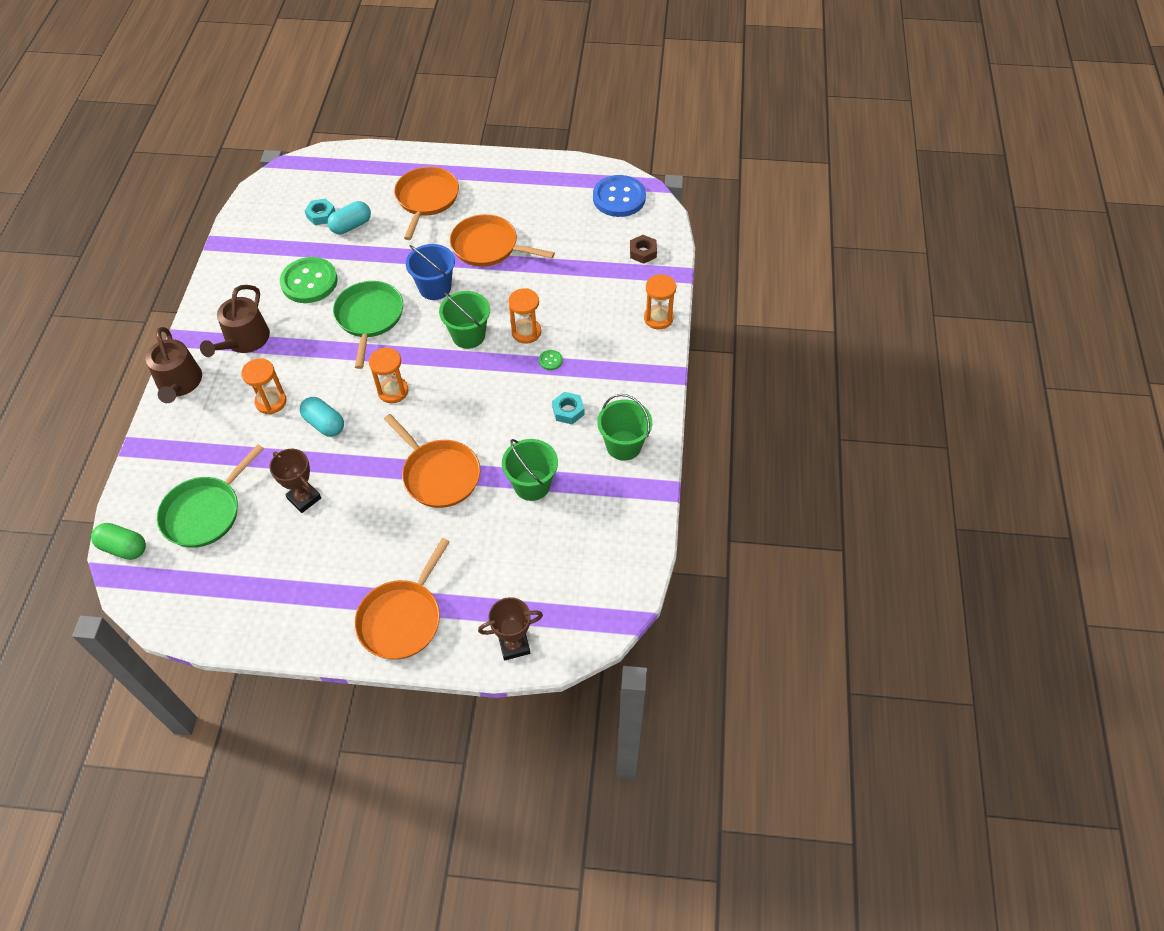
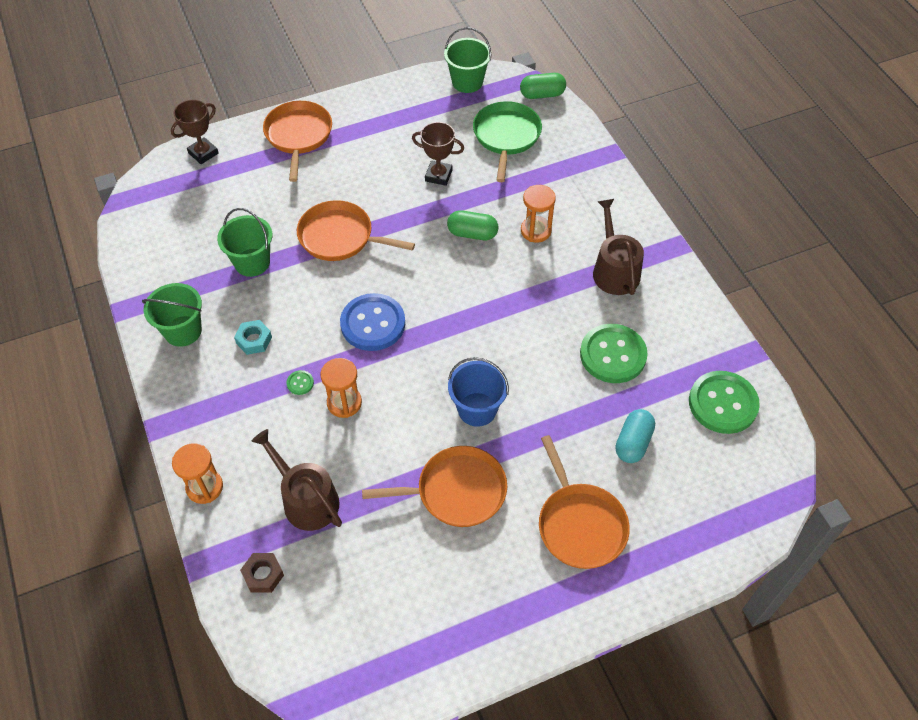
camera: 150 degrees right, 0 degrees up
brown watering can [146,327,202,403] -> brown watering can moved to [251,429,342,531]
turquoise capsule [300,397,344,437] -> green capsule [447,210,498,240]
turquoise nut [305,198,335,225] -> none
green pan [333,281,403,369] -> none
orange hourglass [369,347,408,403] -> none
green bucket [439,291,490,349] -> green bucket moved to [444,27,492,93]
blue button [593,175,646,217] -> blue button moved to [340,293,405,351]
none -> green button [689,371,760,434]

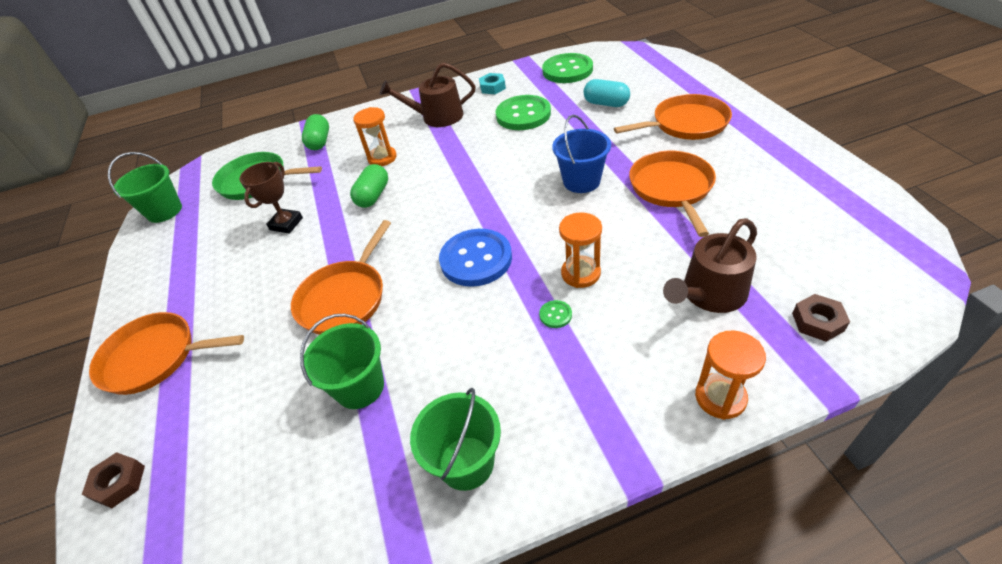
camera: 80 degrees left, 10 degrees down
brown trophy [171,100,219,164] -> brown nut [82,452,145,508]
turquoise nut [234,320,272,355] -> turquoise nut moved to [479,73,506,94]
green capsule [520,73,566,99] -> green capsule moved to [302,114,329,150]

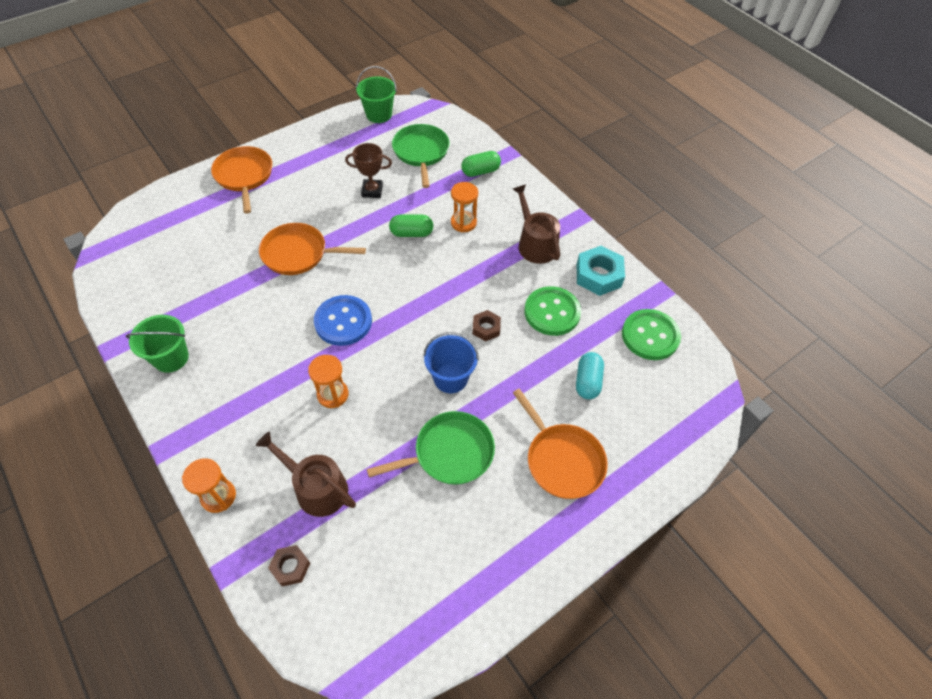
camera: 65 degrees right, 10 degrees up
brown nut [82,452,145,508] -> brown nut moved to [473,310,501,341]
green bucket [300,314,384,409] -> none
turquoise nut [479,73,506,94] -> turquoise nut [577,246,625,296], size x1.73
green button [539,300,572,328] -> none
orange pan [629,151,716,237] -> green pan [367,411,495,485]

